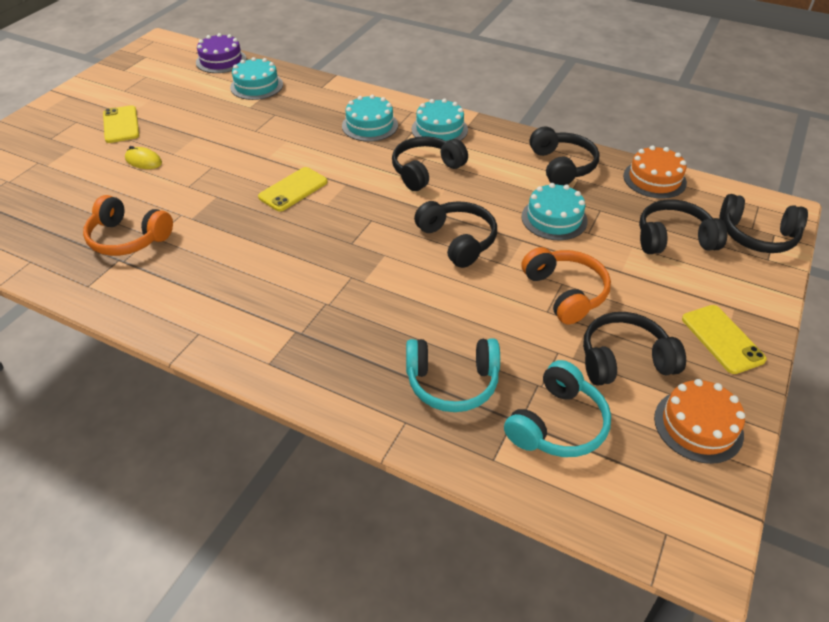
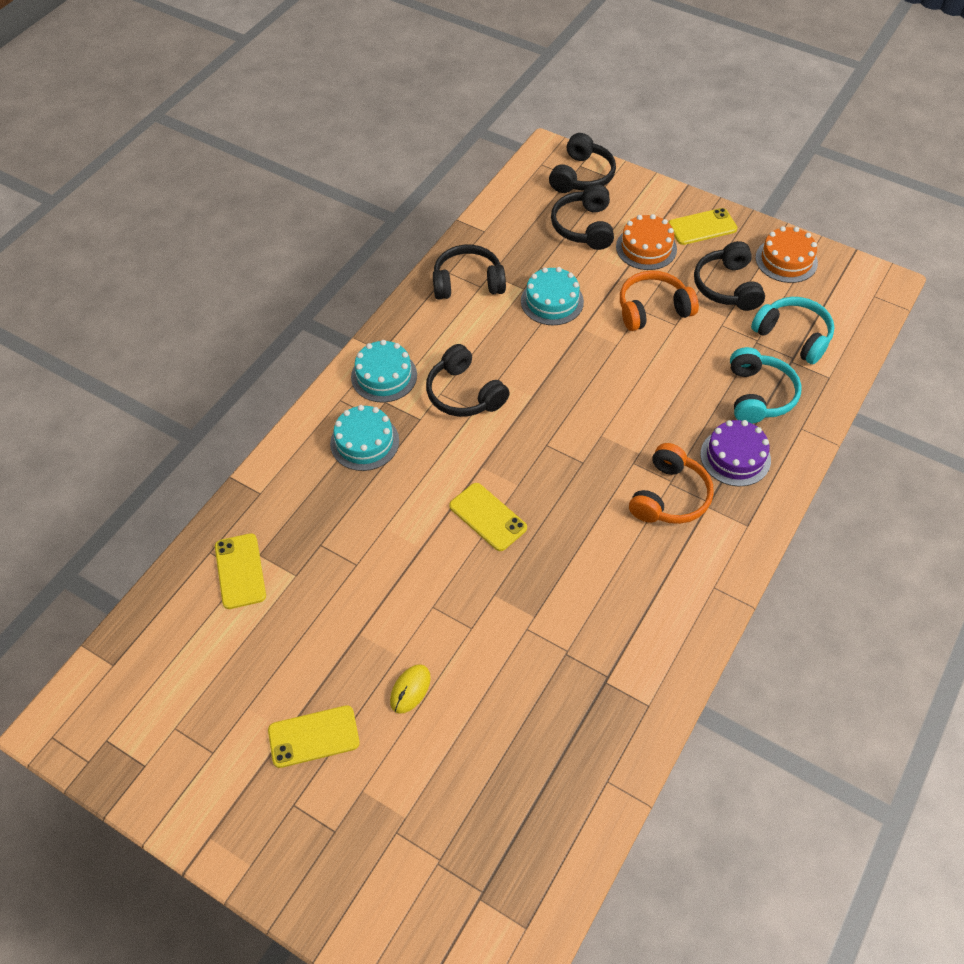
camera: 85 degrees left, 10 degrees up
orange headphones [83,195,173,256] -> orange headphones moved to [629,443,714,524]
purple cake [196,33,247,73] -> purple cake moved to [700,420,771,486]
turquoise cake [230,57,283,100] -> yellow phone [215,533,266,609]
black headphones [414,201,497,268] -> none
orange cake [623,145,687,199] -> orange cake moved to [616,214,677,270]

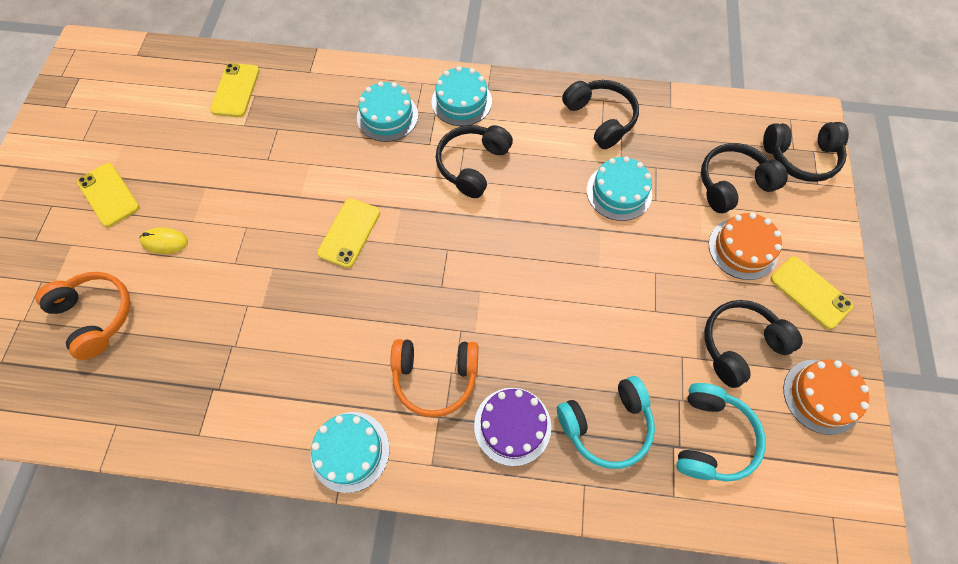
camera: 65 degrees right, 10 degrees up
yellow phone [215,533,266,609] -> yellow phone turned 45 degrees counterclockwise [210,63,259,117]
orange headphones [620,270,699,331] -> orange headphones moved to [36,272,130,360]
none -> turquoise cake [310,412,389,493]

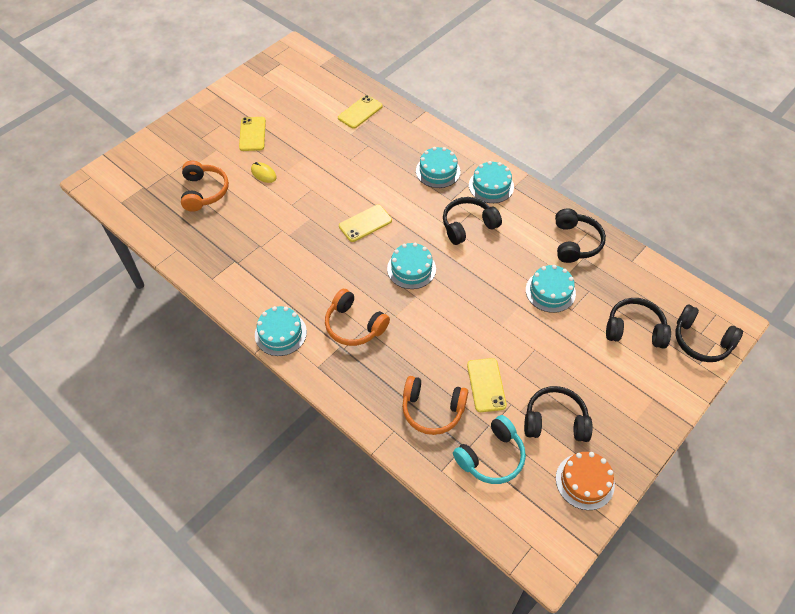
camera: 35 degrees right, 10 degrees down
purple cake [474,388,551,466] -> none
turquoise headphones [557,376,655,469] -> orange headphones [402,376,468,435]
orange cake [709,213,782,280] -> none
yellow phone [771,256,853,329] -> yellow phone moved to [467,358,507,412]
none -> turquoise cake [387,243,436,289]

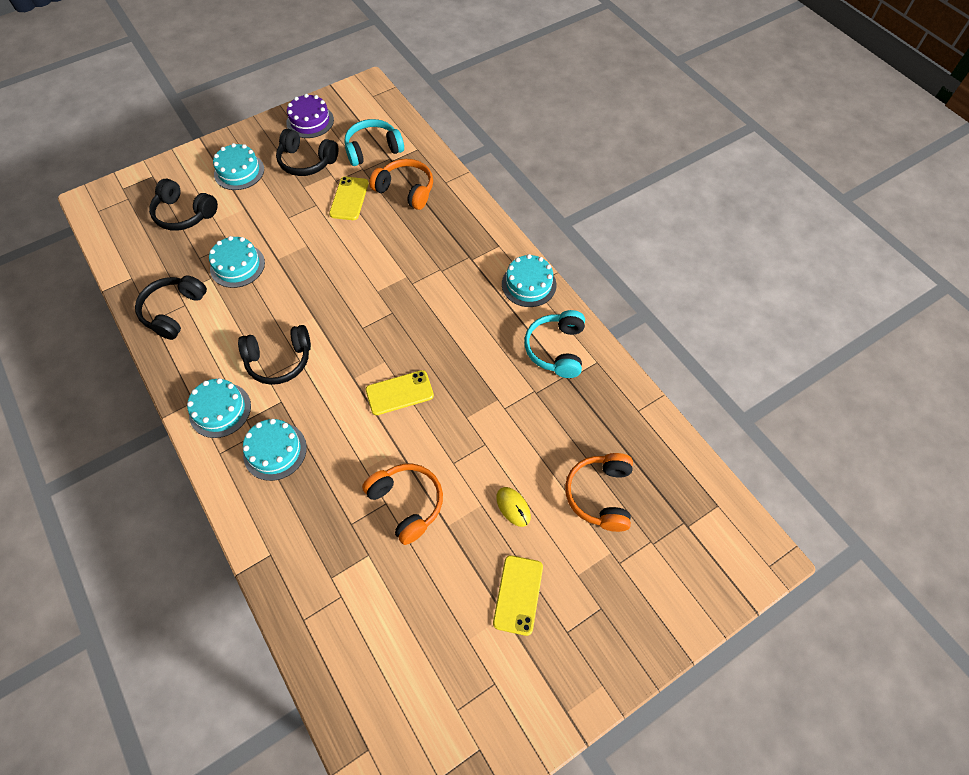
camera: 165 degrees left, 5 degrees up
orange headphones [325,289,390,346] -> orange headphones moved to [362,464,443,545]
yellow phone [338,95,383,129] -> none
turquoise cake [387,243,436,289] -> turquoise cake moved to [213,143,264,190]
orange cake [556,452,615,510] -> purple cake [286,94,334,138]
black headphones [675,304,743,362] -> none
none -> turquoise headphones [524,310,585,378]

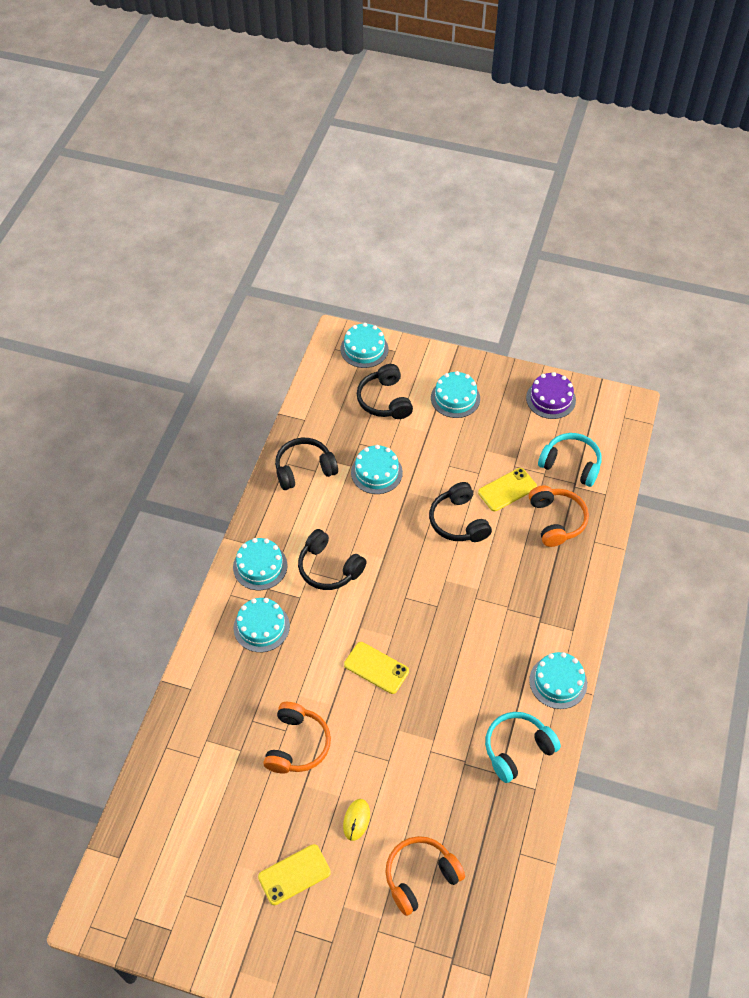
camera: 50 degrees right, 5 degrees down
black headphones [276,129,338,176] -> black headphones moved to [429,482,492,542]
none -> turquoise cake [340,323,388,368]

